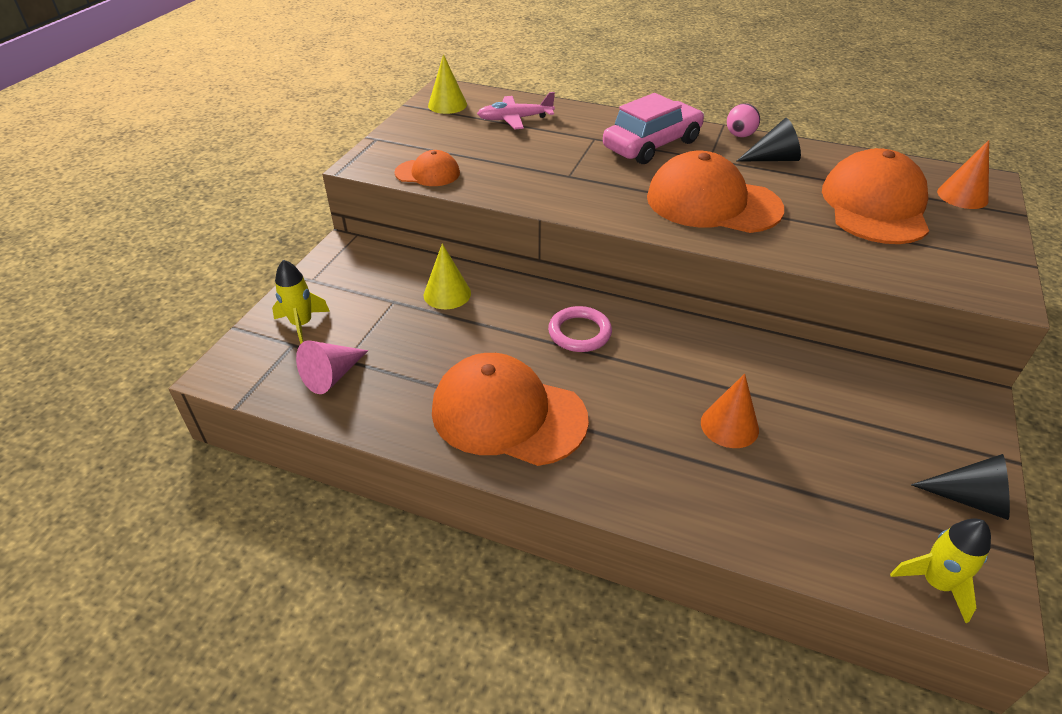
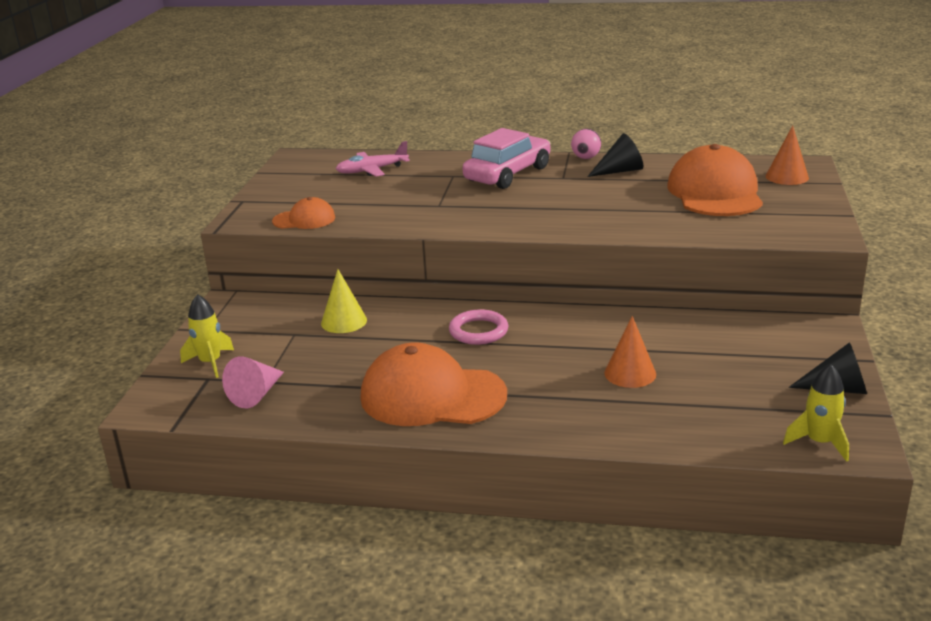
camera: 10 degrees left, 15 degrees down
yellow cone [428,54,467,114] -> none
orange cap [647,151,784,233] -> none

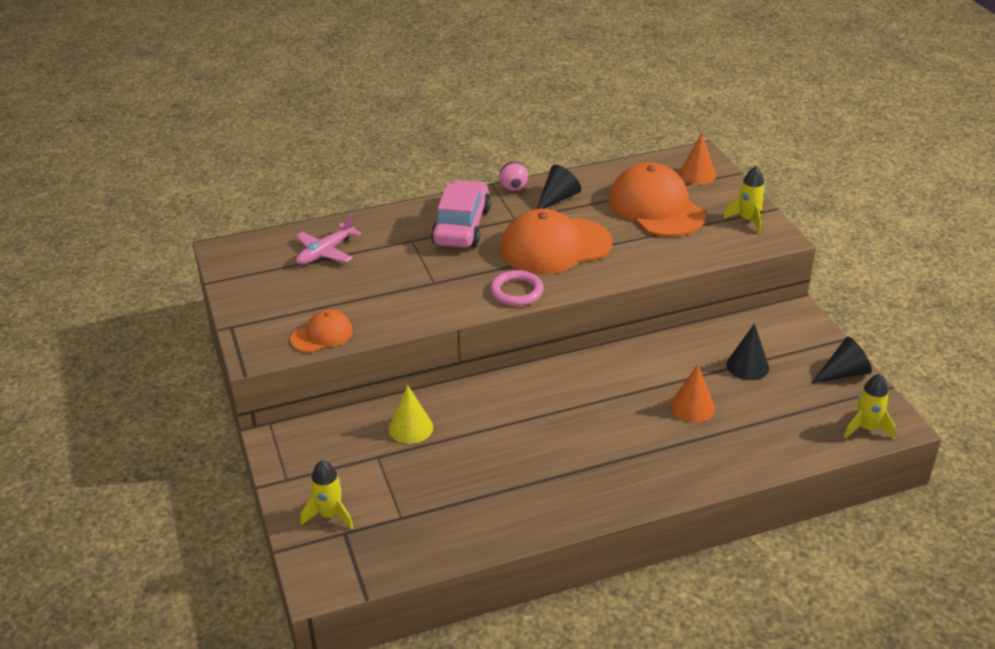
camera: 30 degrees left, 10 degrees up
pink cone [222,356,284,408] -> none
orange cap [360,342,507,426] -> orange cap moved to [500,209,612,274]
pink ring [449,309,508,345] -> pink ring moved to [490,270,544,306]
none -> yellow rocket [723,166,766,234]
none -> black cone [726,323,769,380]

